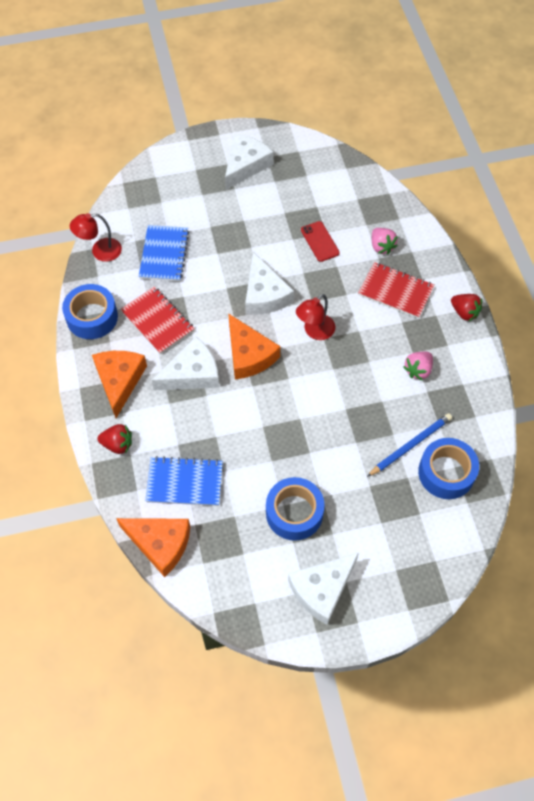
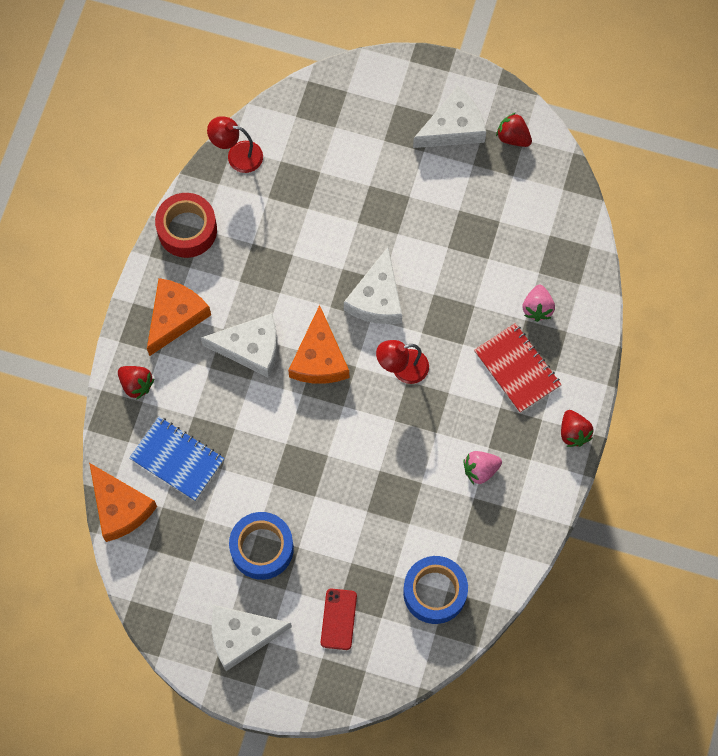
camera: 30 degrees right, 10 degrees up
blue tape [62,284,118,339] -> red tape [155,193,217,258]
red notebook [120,286,194,354] -> none
blue notebook [139,225,189,281] -> none
red phone [301,221,340,262] -> red phone moved to [321,588,357,650]
blue pencil [367,413,452,477] -> none
none -> red strawberry [496,113,532,147]

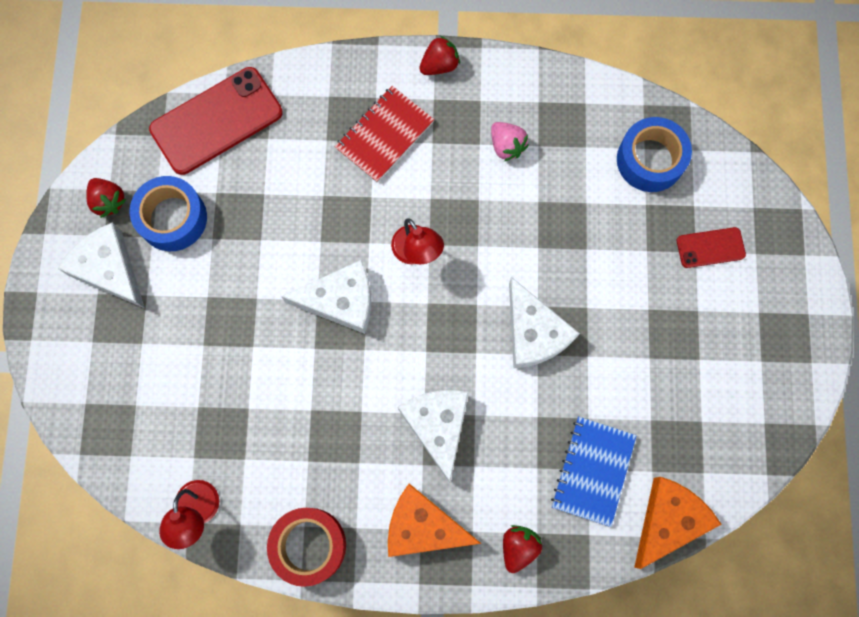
camera: 105 degrees left, 5 degrees up
white cheese [212,605,292,671] -> white cheese moved to [509,277,580,368]
blue tape [229,512,294,580] -> blue tape moved to [129,176,207,251]
orange cheese [288,305,349,384] -> none
red strawberry [496,113,532,147] -> red strawberry turned 60 degrees counterclockwise [86,178,126,218]
pink strawberry [523,285,555,322] -> none
none -> red phone [149,67,283,175]

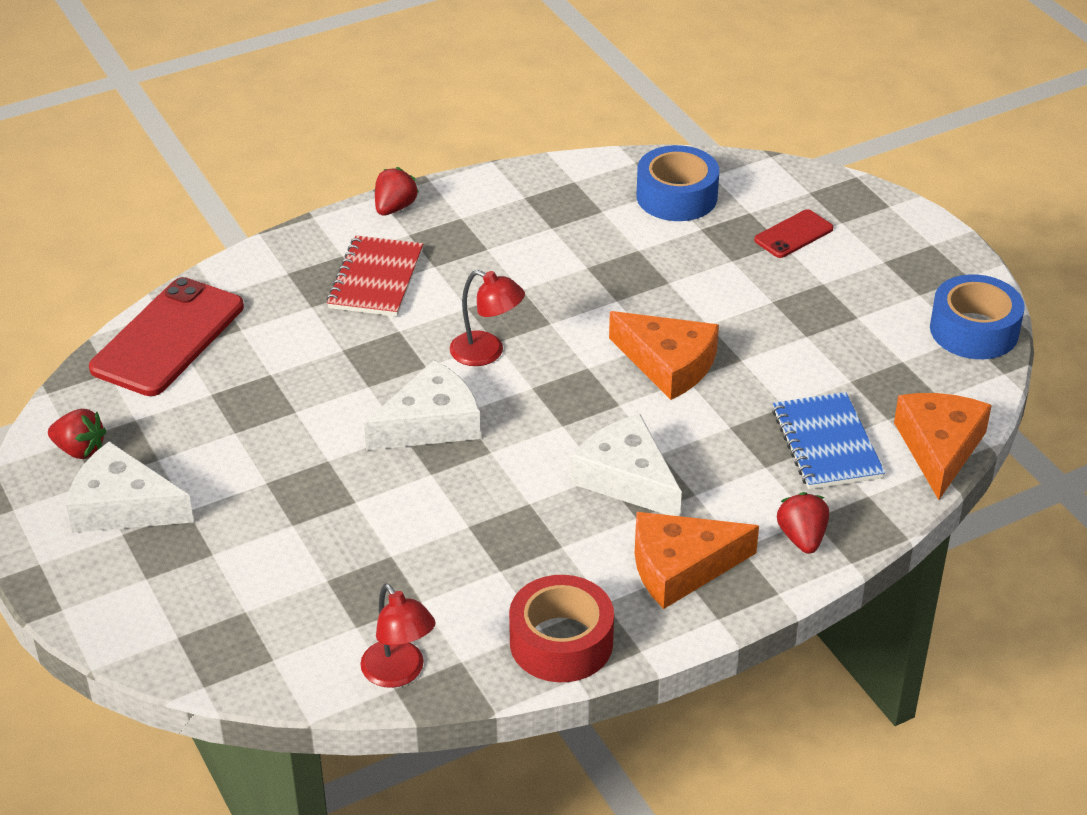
camera: 30 degrees left, 35 degrees down
blue tape [129,176,207,251] -> blue tape moved to [930,274,1025,359]
pink strawberry [491,122,529,161] -> none
white cheese [509,277,580,368] -> orange cheese [609,311,719,400]

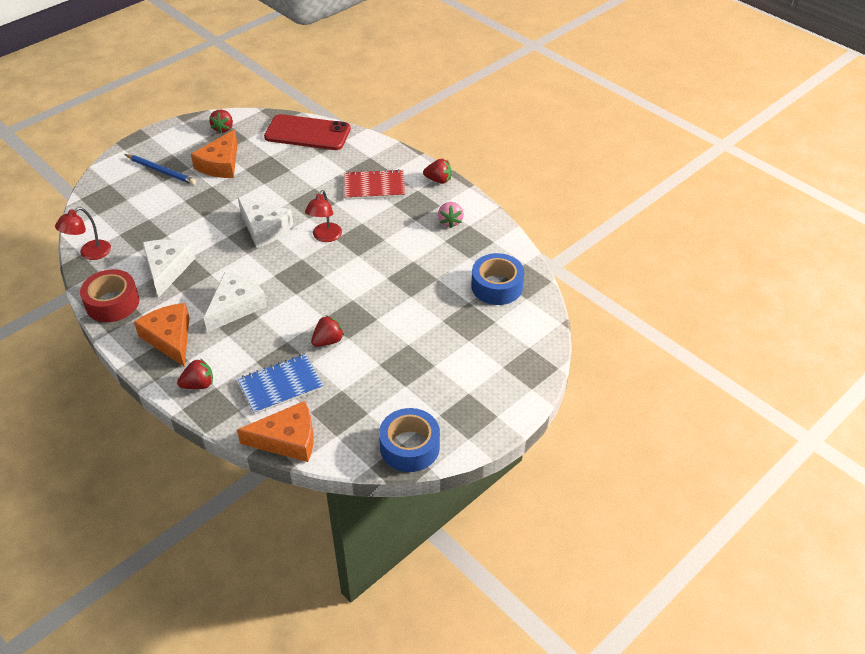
camera: 75 degrees right, 5 degrees up
white cheese [66,441,194,533] -> white cheese moved to [143,240,195,298]
orange cheese [609,311,719,400] -> orange cheese moved to [191,130,237,178]
red phone [754,209,833,258] -> none
none -> blue pencil [124,154,196,185]
none -> red strawberry [311,315,344,347]
none -> pink strawberry [438,202,464,228]

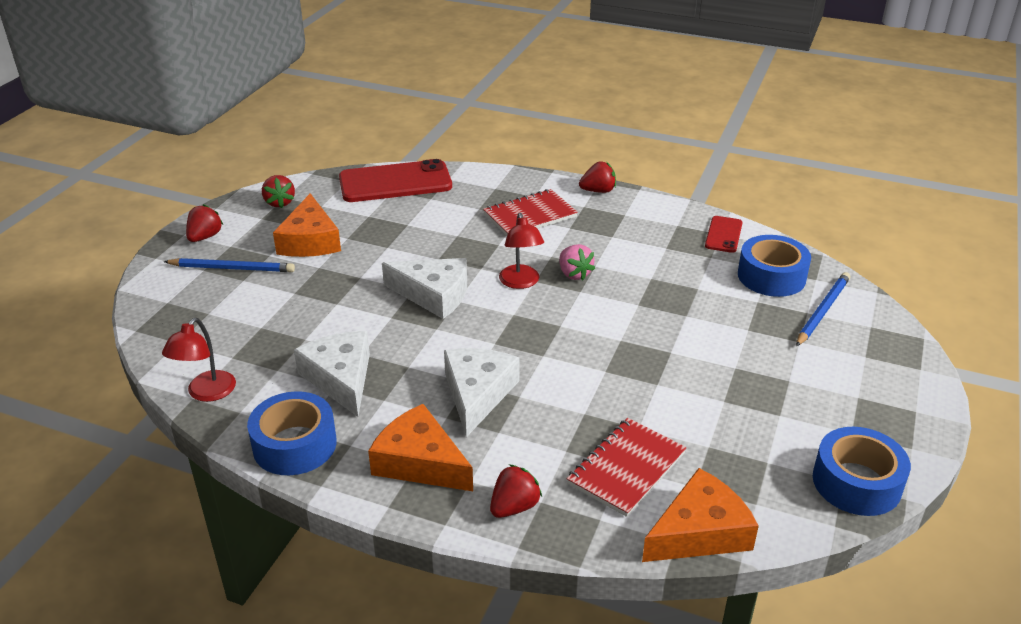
camera: 25 degrees left, 10 degrees down
red tape [80,269,139,322] -> blue tape [247,391,337,475]
blue notebook [238,354,323,415] -> red notebook [567,418,687,517]
red strawberry [311,315,344,347] -> red strawberry moved to [186,204,223,242]
pink strawberry [438,202,464,228] -> pink strawberry moved to [559,244,595,281]
none -> red phone [705,216,743,253]
none -> blue pencil [796,272,850,346]

